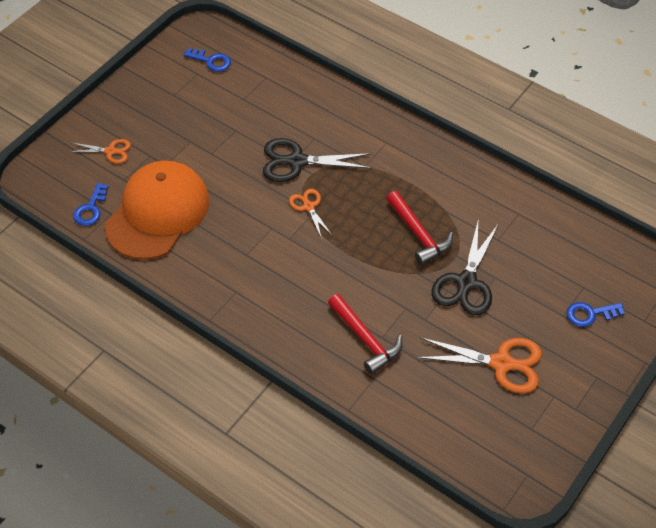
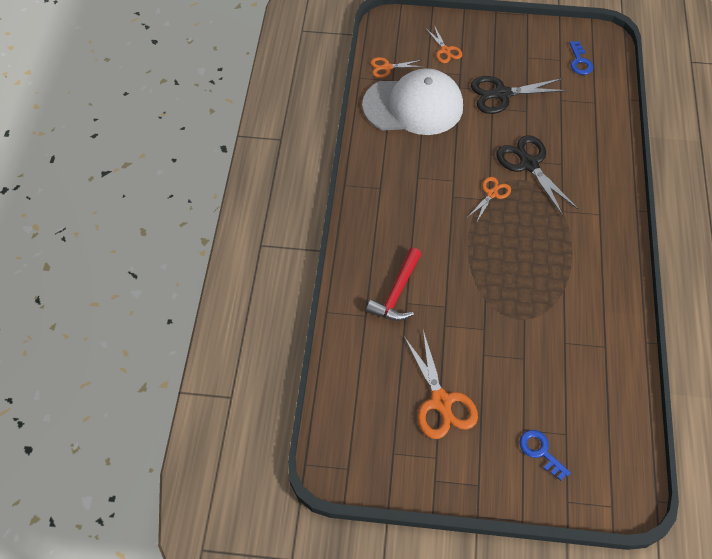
camera: 60 degrees right, 5 degrees up
blue key [73,183,109,226] -> orange scissors [370,57,424,78]
orange cap [105,161,210,260] -> white cap [362,68,463,135]
red hammer [386,191,453,265] -> none
black scissors [432,222,499,315] -> black scissors moved to [471,76,568,114]

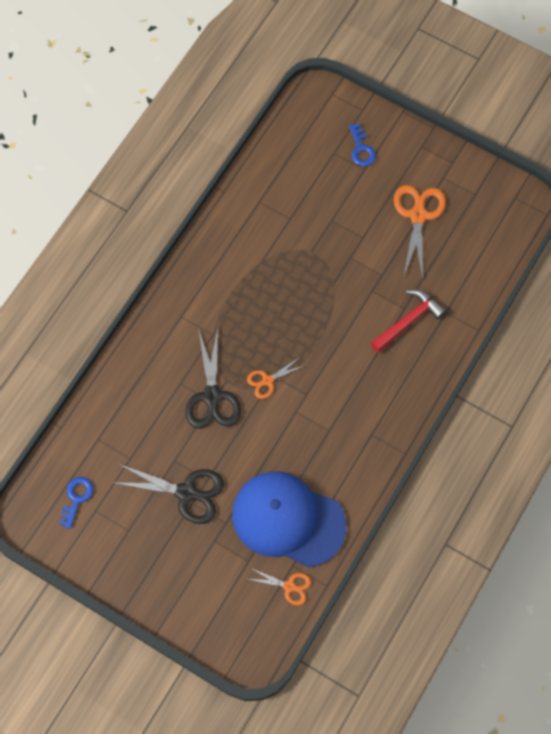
camera: 155 degrees left, 10 degrees up
white cap [362,68,463,135] -> blue cap [232,471,346,567]
orange scissors [426,25,462,63] -> none

